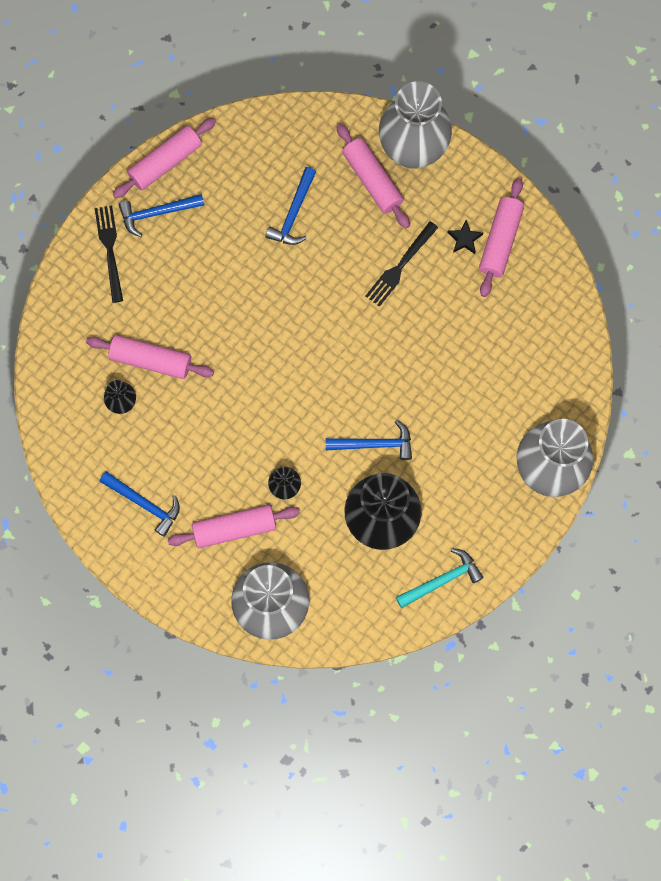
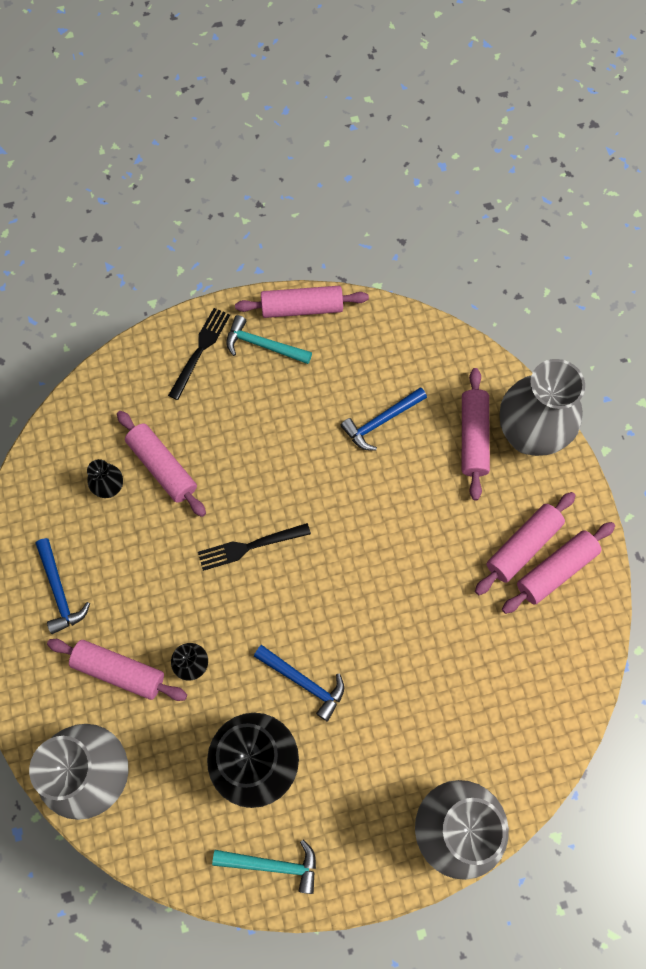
camera: 35 degrees right, 5 degrees down
blue hammer [119,194,204,237] -> turquoise hammer [226,315,312,364]
black fork [366,221,438,307] -> black fork moved to [198,523,311,571]
black star [447,220,483,254] -> pink rolling pin [475,492,576,595]

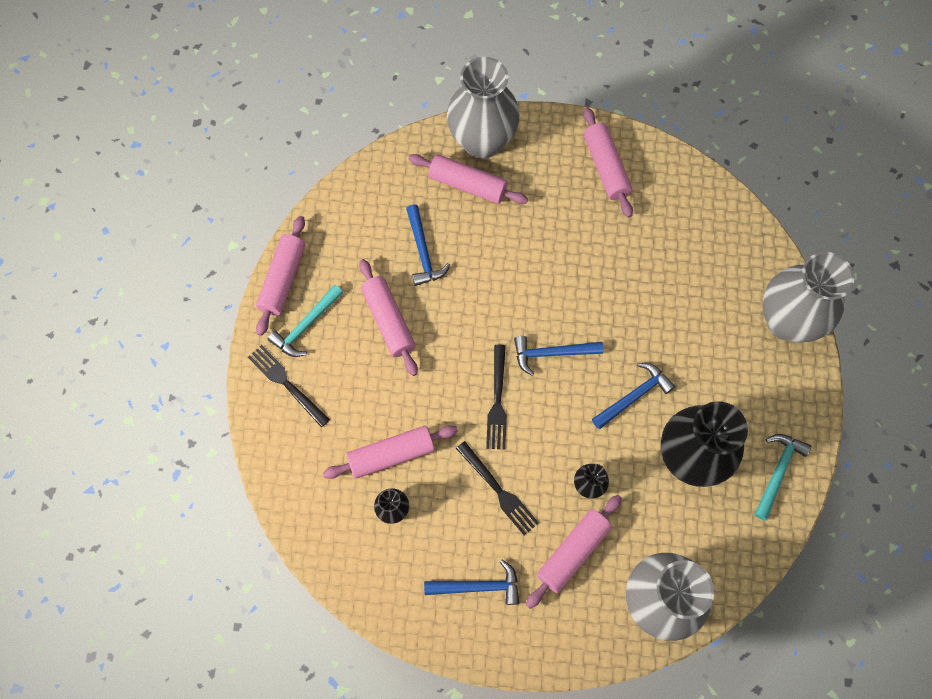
camera: 70 degrees left, 0 degrees up
pink rolling pin [475,492,576,595] -> pink rolling pin moved to [359,259,418,376]
none -> black fork [456,441,539,535]
none -> blue hammer [514,336,603,376]

